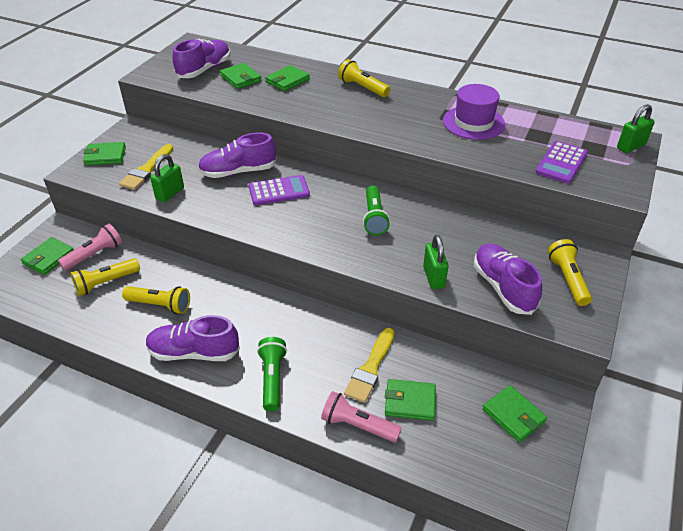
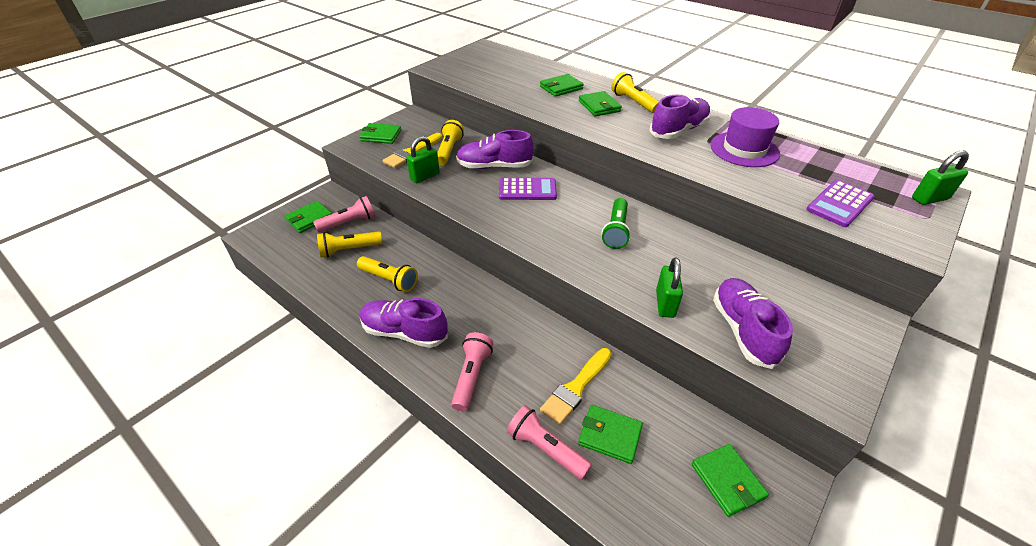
camera: 15 degrees right, 0 degrees up
purple shoe [172,39,230,78] -> purple shoe moved to [649,95,711,139]
green wallet [220,63,261,89] -> green wallet moved to [579,91,622,116]
green flashlight [257,337,287,412] -> pink flashlight [451,332,493,411]
yellow flashlight [548,239,592,306] -> yellow flashlight moved to [437,120,464,165]

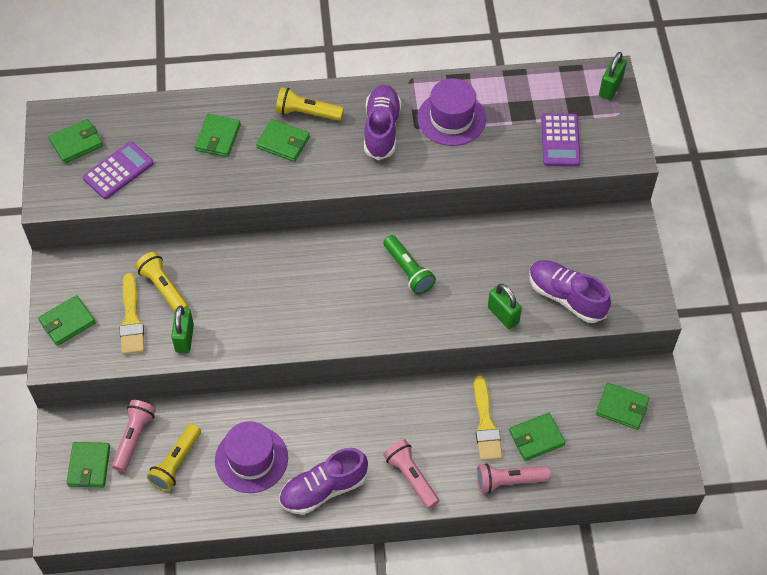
camera: 45 degrees left, 15 degrees up
yellow flashlight [357,256,418,292] -> purple hat [215,421,288,493]
purple shoe [456,130,534,169] -> none
purple calculator [499,178,557,200] -> purple calculator moved to [83,142,154,199]
none -> green wallet [49,119,103,164]

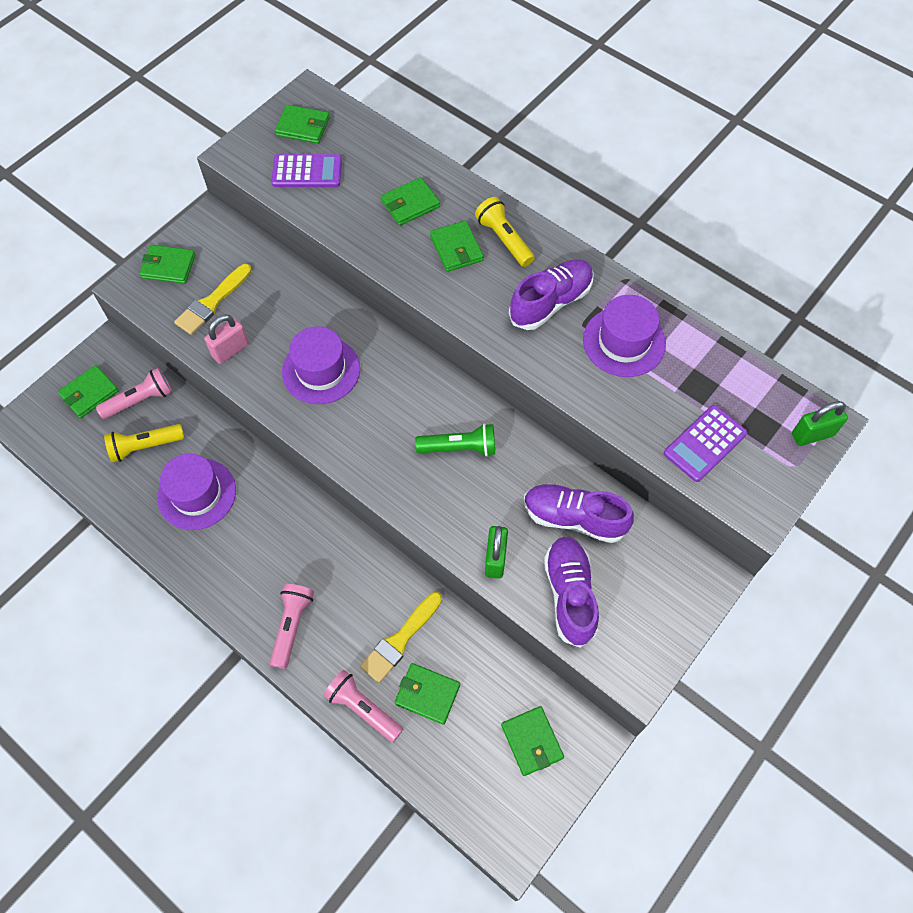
camera: 45 degrees right, 5 degrees up
yellow flashlight [135,252,189,312] -> none
green padlock [171,305,194,353] -> pink padlock [204,315,249,364]
purple shoe [279,448,368,514] -> purple shoe moved to [524,484,634,543]
green flashlight [383,235,436,294] -> green flashlight turned 105 degrees counterclockwise [415,423,495,456]
none -> purple hat [282,326,360,404]

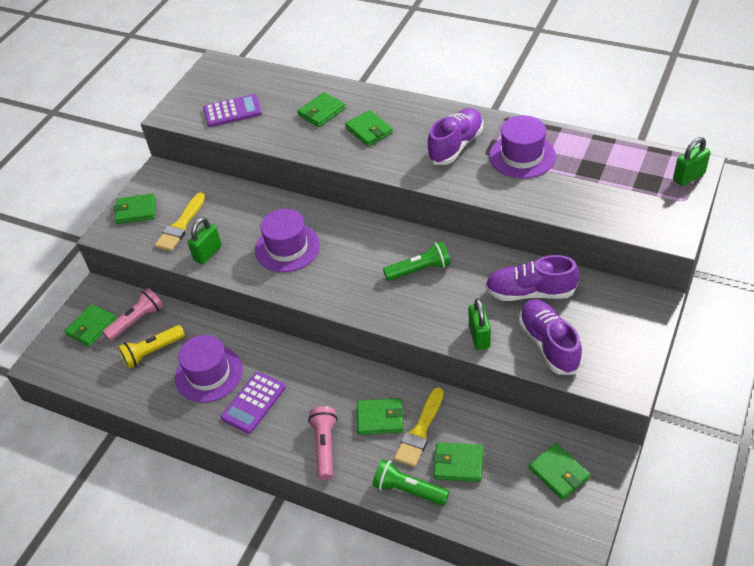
camera: 10 degrees left, 15 degrees down
pink padlock [204,315,249,364] -> green padlock [188,217,222,265]
green wallet [275,105,330,144] -> green wallet moved to [357,398,404,435]
pink flashlight [323,670,403,742] -> green flashlight [373,459,449,506]
yellow flashlight [475,197,535,267] -> none
purple calculator [664,405,747,482] -> purple calculator moved to [221,372,286,434]

